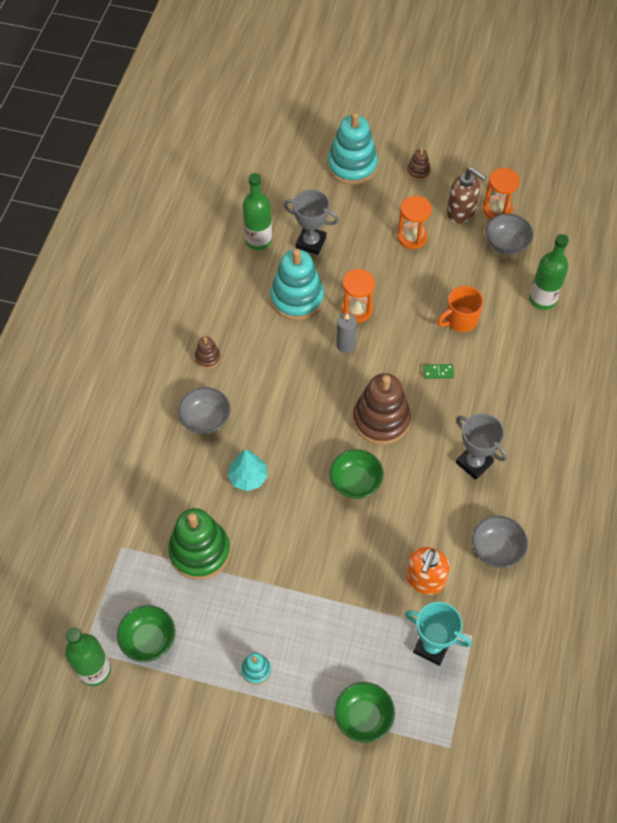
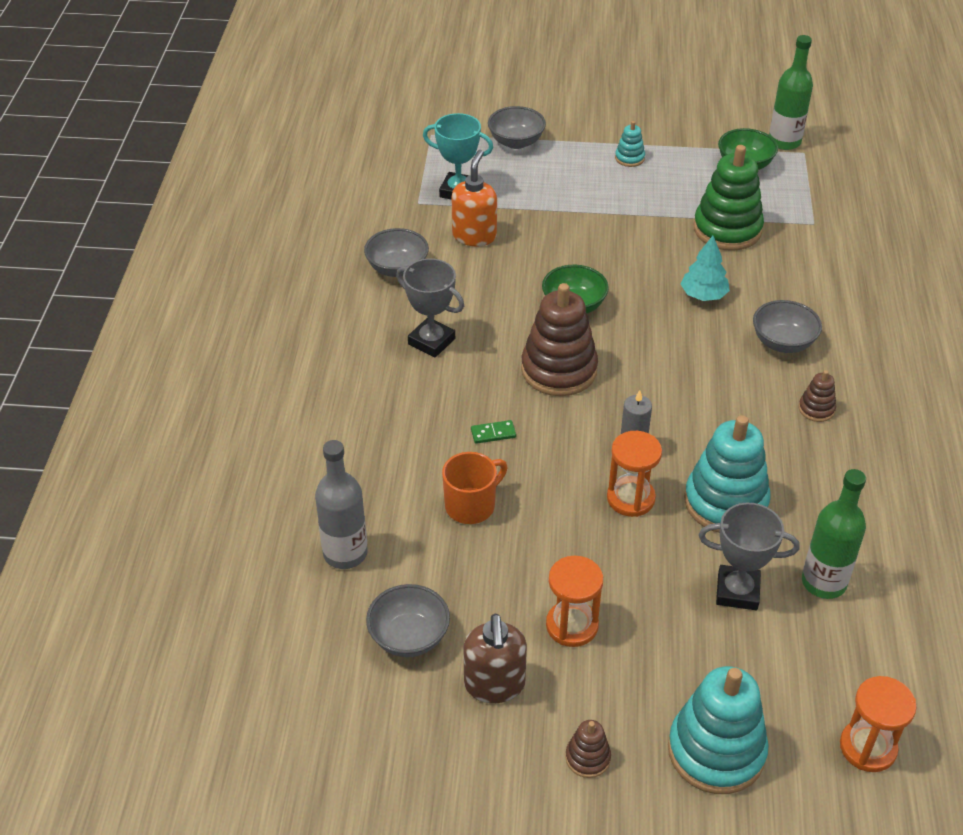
camera: 170 degrees right, 15 degrees down
green bowl [335,682,395,743] -> grey bowl [488,106,546,149]
brown soap dispenser [447,167,486,223] -> brown soap dispenser turned 120 degrees counterclockwise [463,614,527,703]
orange hourglass [483,168,520,219] -> orange hourglass moved to [840,676,917,772]
green bottle [529,234,569,310] -> grey bottle [315,440,368,569]

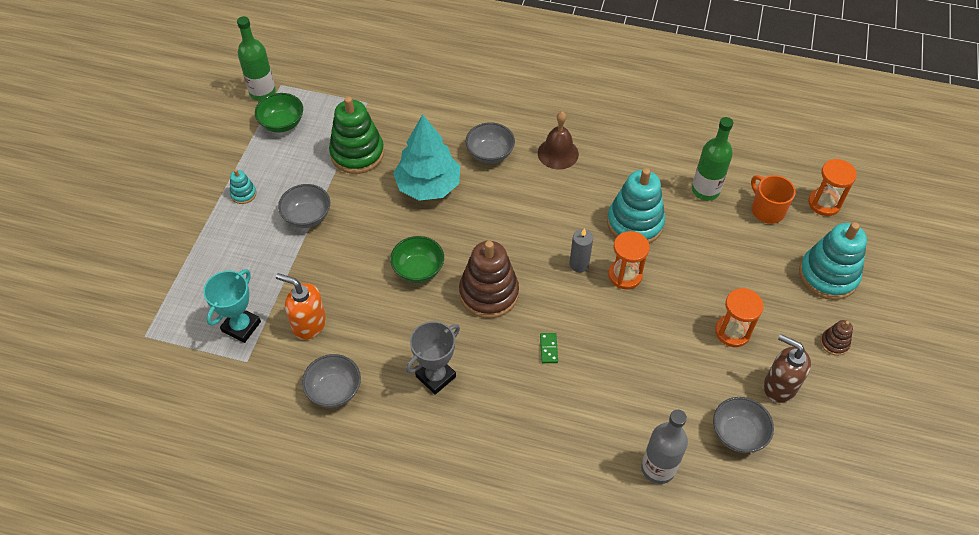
camera: 80 degrees left, 10 degrees up
orange mug [442,452,507,524] -> orange mug moved to [751,175,796,224]
brown soap dispenser [463,614,527,703] -> brown soap dispenser turned 150 degrees counterclockwise [764,334,811,403]
grey bowl [488,106,546,149] -> grey bowl moved to [278,184,330,228]
turquoise tree [680,236,730,301] -> turquoise tree [393,114,460,201], size x1.78
grey trophy [699,503,800,610] -> none
brown stacking toy [799,370,836,422] -> brown bell [538,112,579,170]

